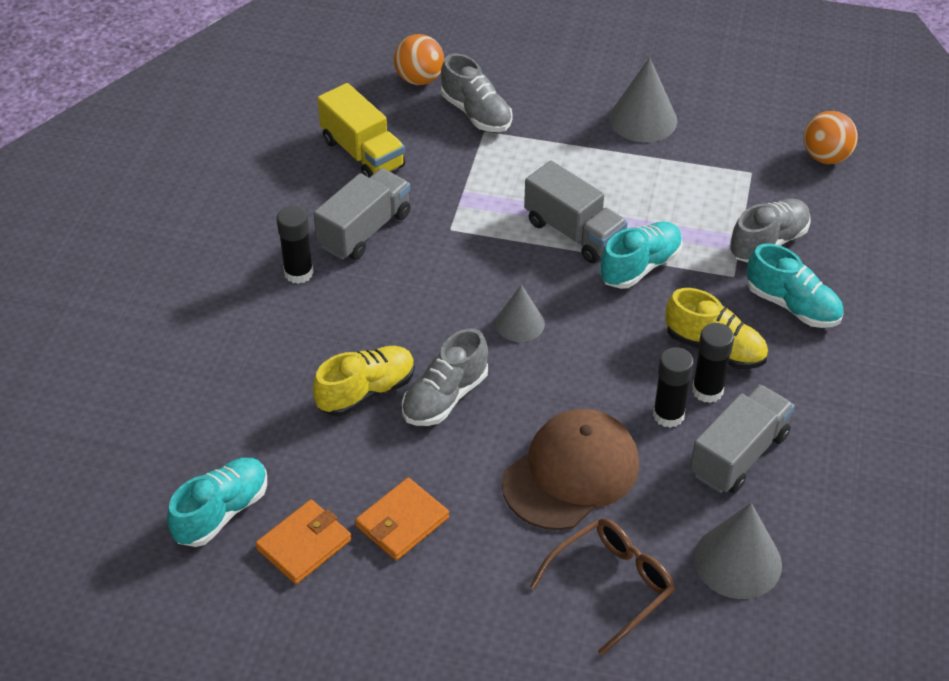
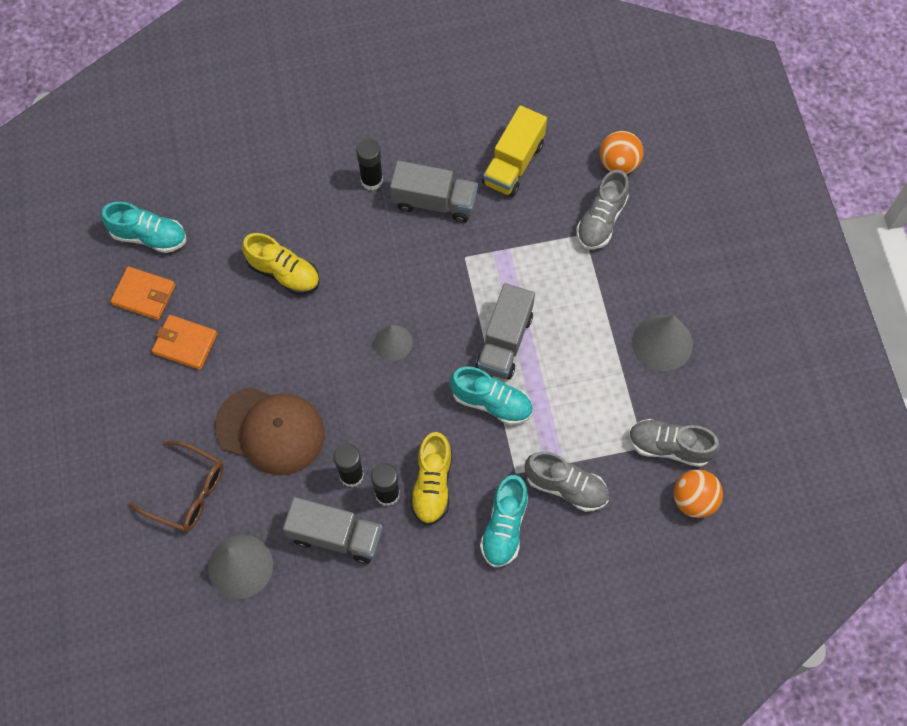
camera: 65 degrees right, 20 degrees up
grey shoe [402,329,488,426] -> grey shoe moved to [629,419,720,467]

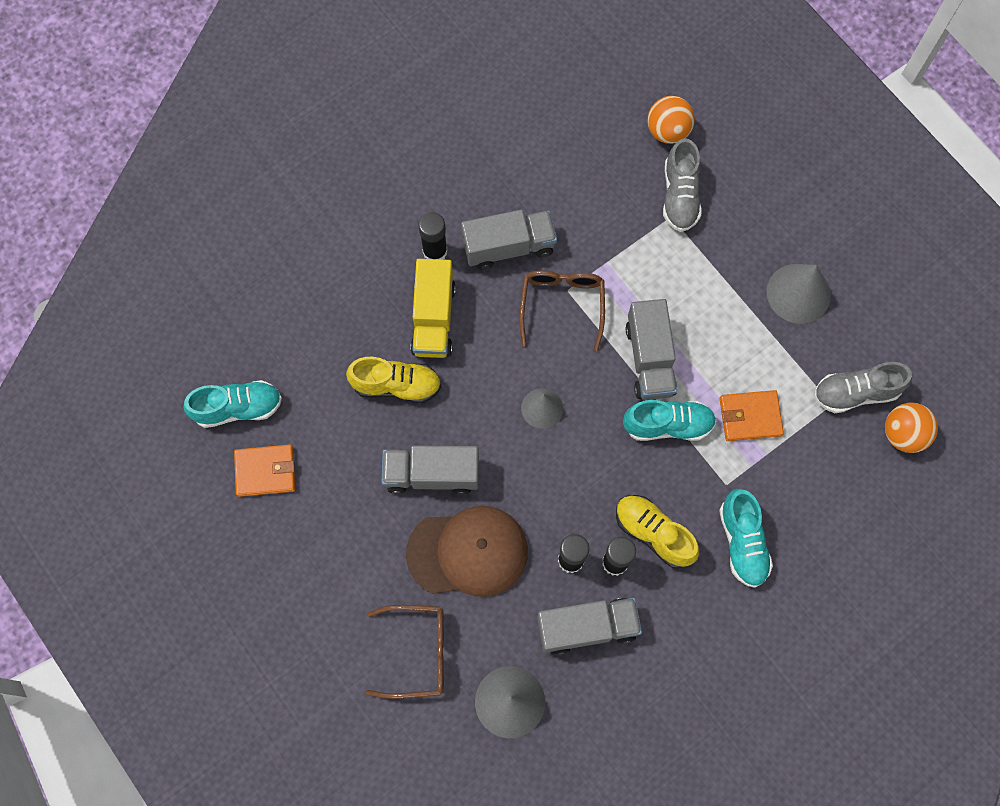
camera: 25 degrees left, 5 degrees up
orange wallet [152,315,217,370] -> orange wallet moved to [720,390,784,441]
yellow shoe [410,432,452,525] -> yellow shoe turned 150 degrees clockwise [616,495,699,568]
yellow truck [482,105,547,197] -> yellow truck moved to [410,259,456,358]
grey shoe [525,451,609,512] -> none
none -> grey truck [382,445,479,495]
none -> brown glasses [519,270,605,351]

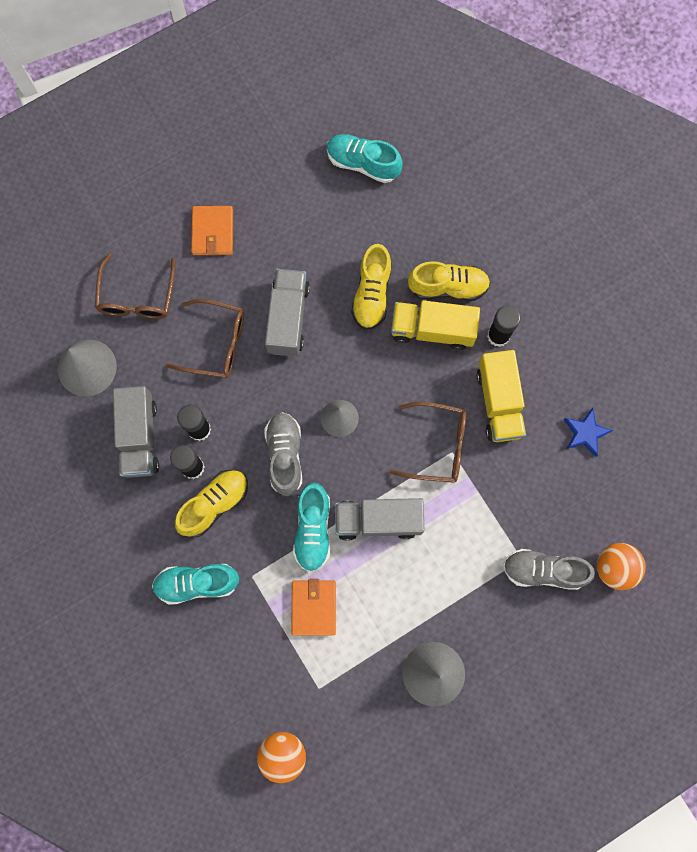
camera: 95 degrees right, 5 degrees up
turquoise shoe [183,380,282,428] -> turquoise shoe turned 120 degrees clockwise [327,134,403,183]
orange wallet [234,444,295,497] -> orange wallet moved to [191,206,233,255]
brown cap [406,506,528,597] -> brown glasses [166,299,244,378]
grey truck [461,210,557,270] -> yellow truck [477,350,526,442]
grey shoe [814,362,912,413] -> grey shoe moved to [264,412,302,496]
none -> yellow shoe [408,261,491,301]
none -> blue star [564,408,613,457]

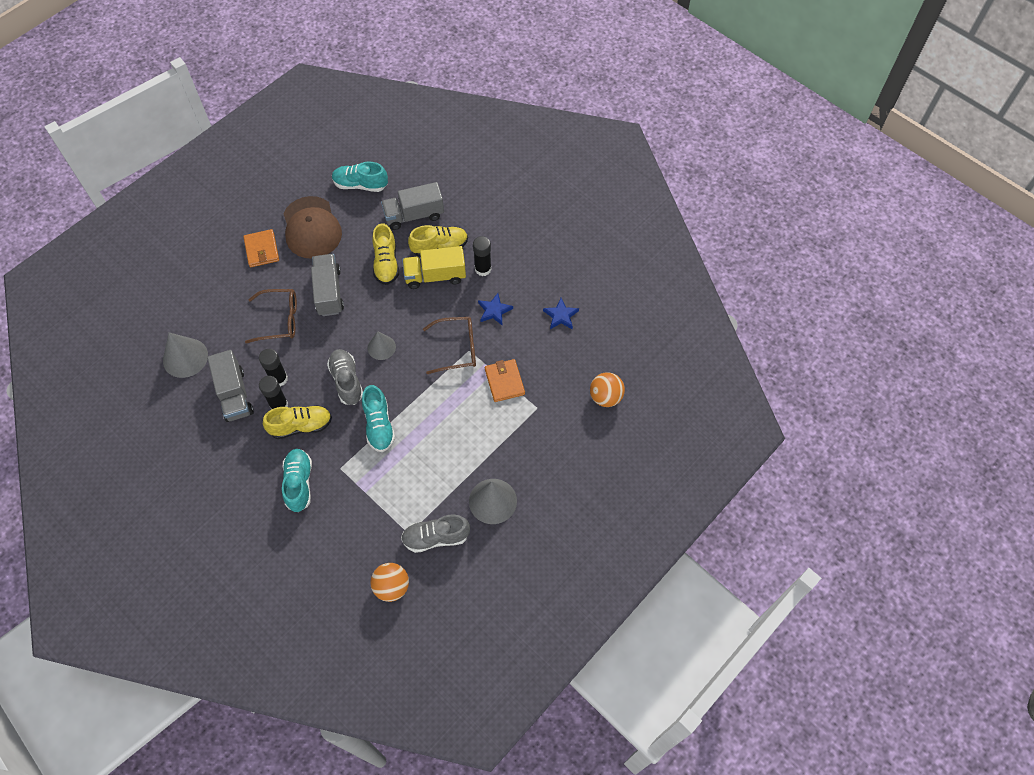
camera: 15 degrees left, 15 degrees down
brown glasses [95,253,176,319] -> none
turquoise shoe [152,564,239,605] -> turquoise shoe turned 105 degrees clockwise [282,449,312,512]
yellow shoe [175,470,248,537] -> yellow shoe turned 45 degrees clockwise [263,405,332,439]
orange wallet [291,579,336,636] -> orange wallet moved to [485,359,525,402]
grey truck [335,498,424,540] -> grey truck moved to [381,182,444,230]
yellow truck [477,350,526,442] -> blue star [478,293,513,325]
grey shoe [503,549,595,590] -> grey shoe moved to [401,514,470,553]
none -> brown cap [283,196,342,258]

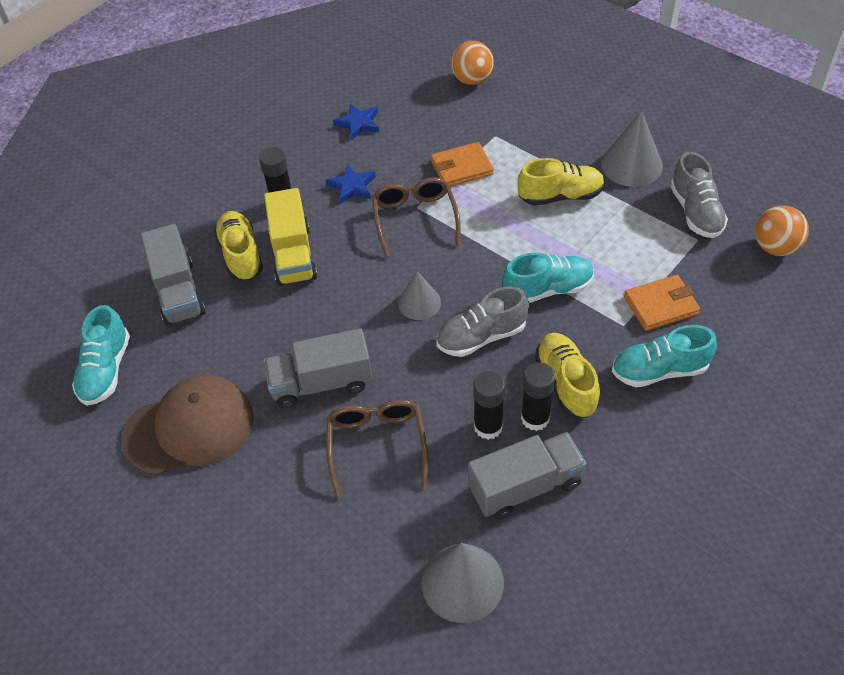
camera: 90 degrees left, 10 degrees down
orange wallet [243,229,279,267] -> orange wallet moved to [624,275,700,331]
yellow shoe [372,223,399,285] -> yellow shoe moved to [518,158,605,206]

